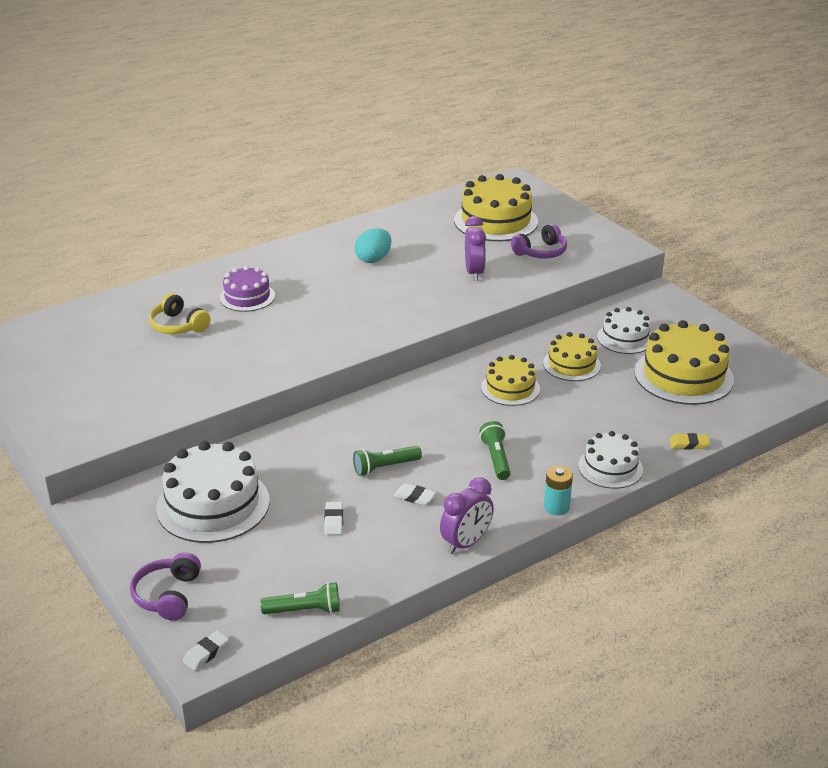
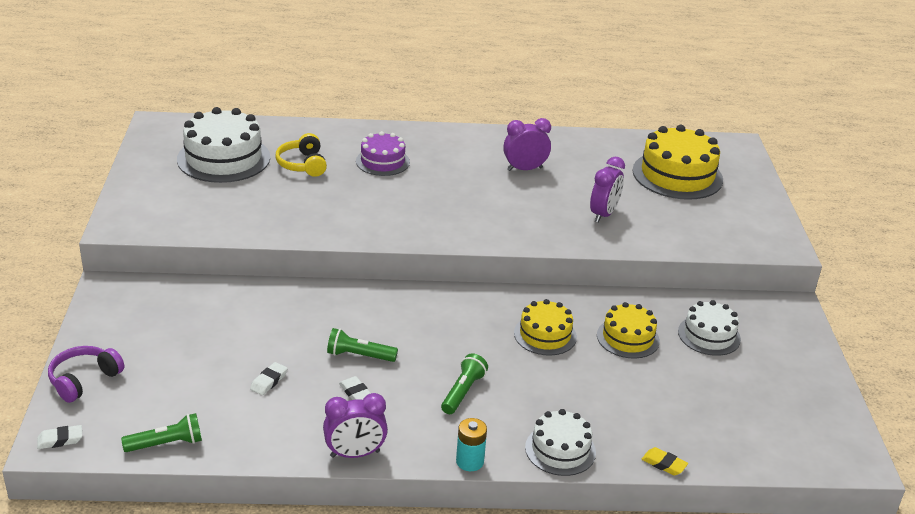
camera: 30 degrees right, 0 degrees up
white cake [156,441,270,543] -> white cake moved to [177,107,270,183]
green flashlight [260,582,340,614] -> green flashlight turned 45 degrees counterclockwise [121,413,202,452]
turquoise egg [355,228,391,263] -> purple clock [503,118,551,171]
purple headphones [511,223,567,259] -> none
yellow cake [634,320,734,405] -> none

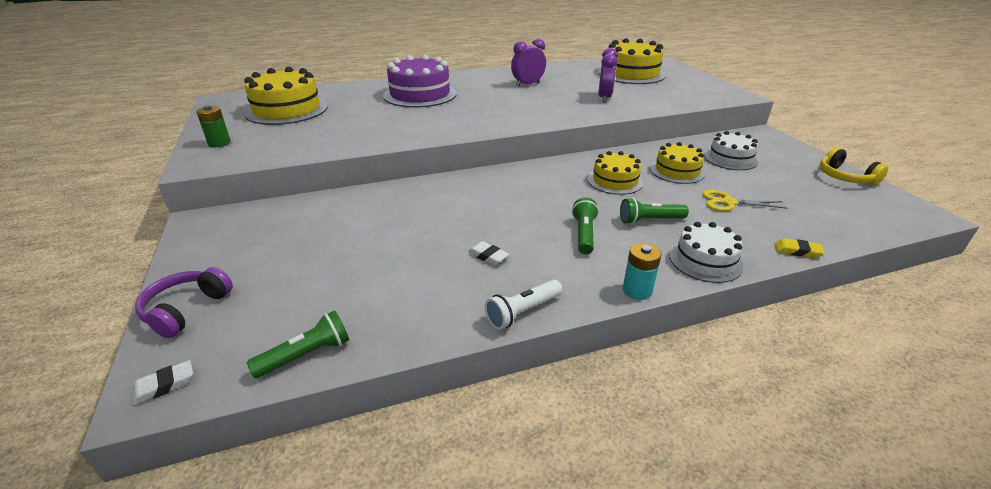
camera: 15 degrees left, 0 degrees up
white cake [177,107,270,183] -> yellow cake [244,67,328,125]
white eraser [250,362,287,395] -> none
yellow headphones [276,133,327,177] -> yellow headphones moved to [820,147,889,185]
purple clock [323,393,388,458] -> white flashlight [485,280,563,330]
green flashlight [327,328,398,362] -> green flashlight moved to [620,198,689,224]
purple cake [356,131,410,176] -> purple cake [383,55,457,108], size x1.68
none -> green battery [196,105,231,147]
none -> yellow scissors [702,190,787,211]

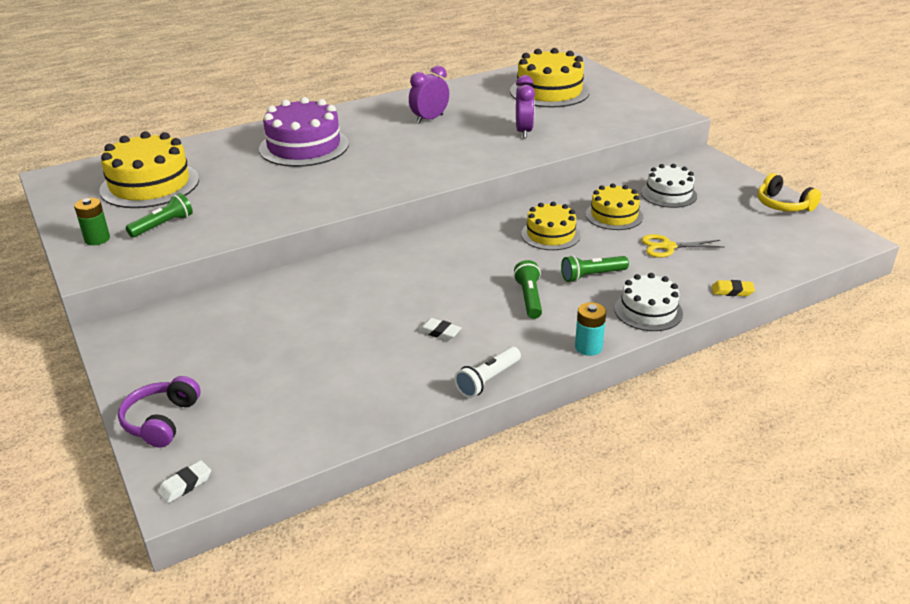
camera: 10 degrees left, 0 degrees up
green flashlight [247,310,349,378] -> green flashlight moved to [126,193,193,238]

